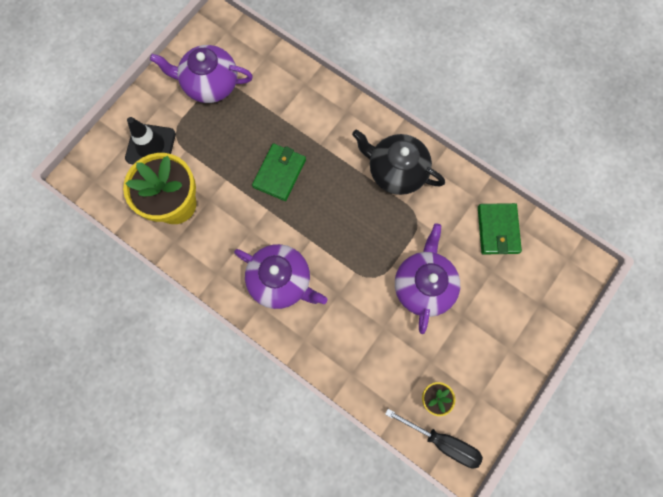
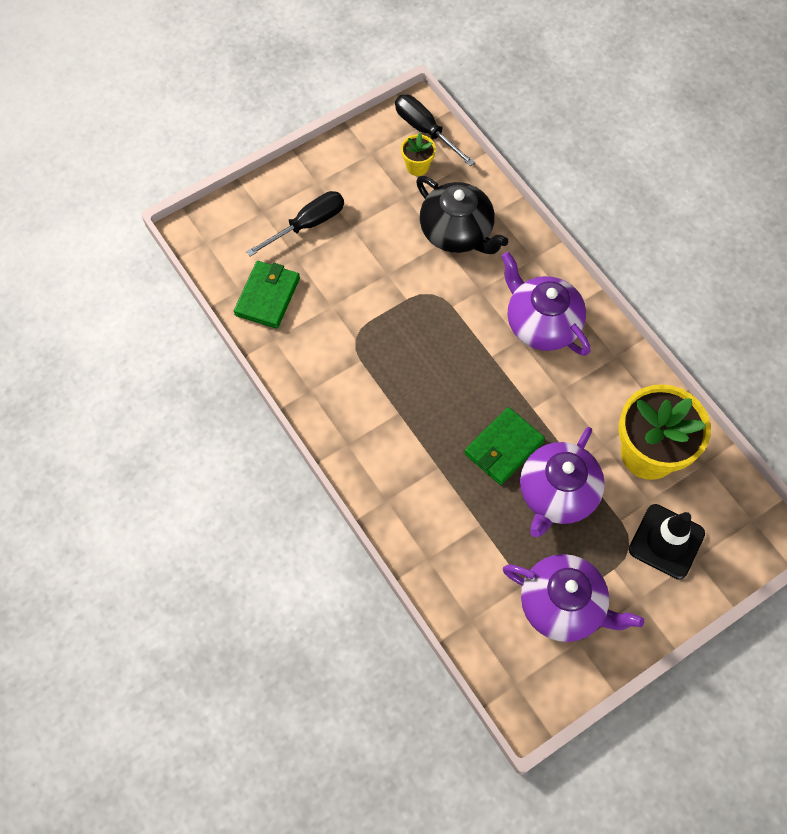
camera: 160 degrees left, 10 degrees down
black teapot [352,130,445,195] -> black teapot moved to [416,176,508,254]
purple teapot [395,223,460,334] -> purple teapot moved to [520,427,605,537]
none -> black screwdriver [246,191,344,257]

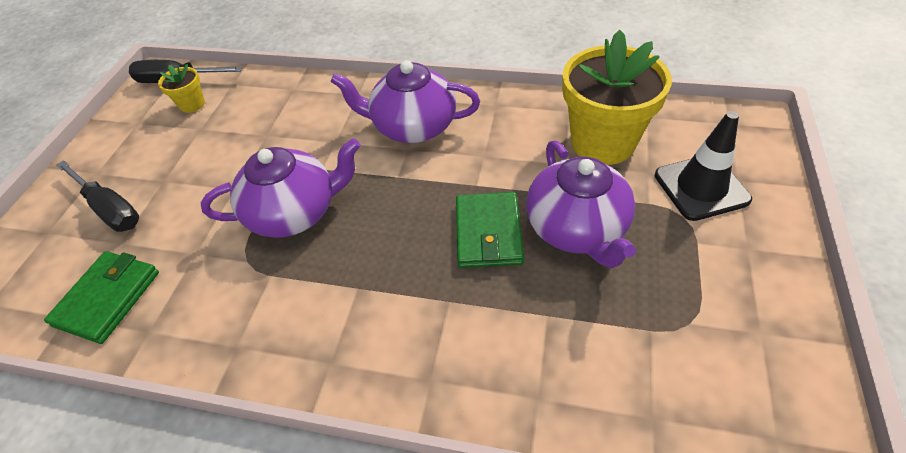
camera: 40 degrees left, 15 degrees down
green wallet [234,261,300,329] -> green wallet turned 45 degrees clockwise [44,251,159,344]
black screwdriver [246,191,344,257] -> black screwdriver turned 120 degrees clockwise [56,160,139,232]
black teapot [416,176,508,254] -> none
purple teapot [503,554,644,642] -> purple teapot moved to [201,138,361,238]

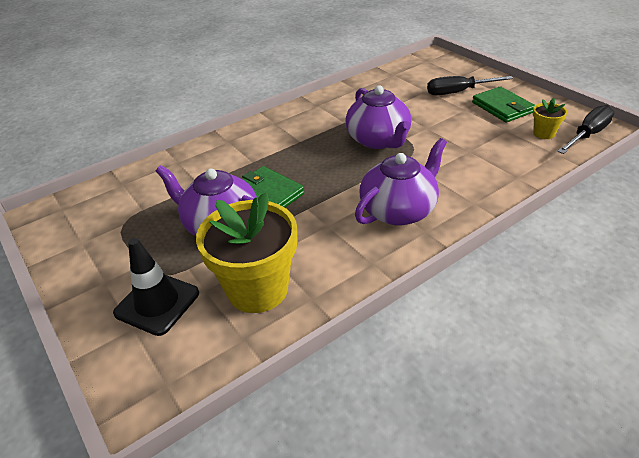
camera: 130 degrees right, 10 degrees down
green wallet [44,251,159,344] -> green wallet moved to [472,86,535,123]
purple teapot [201,138,361,238] -> purple teapot turned 45 degrees counterclockwise [345,85,411,149]

